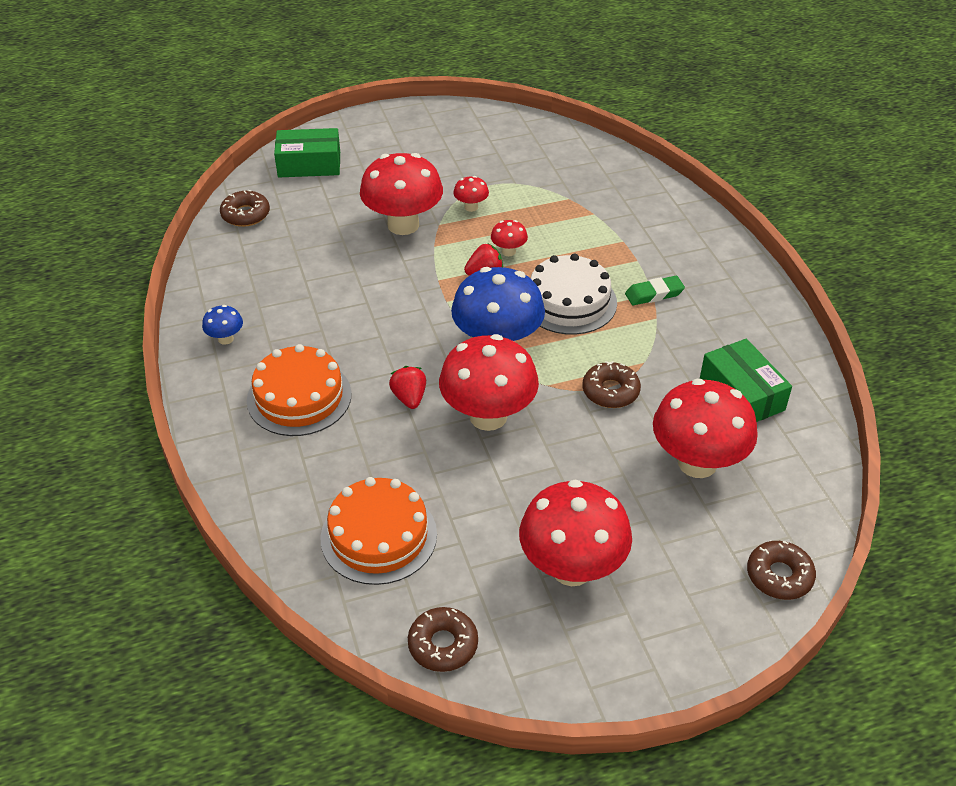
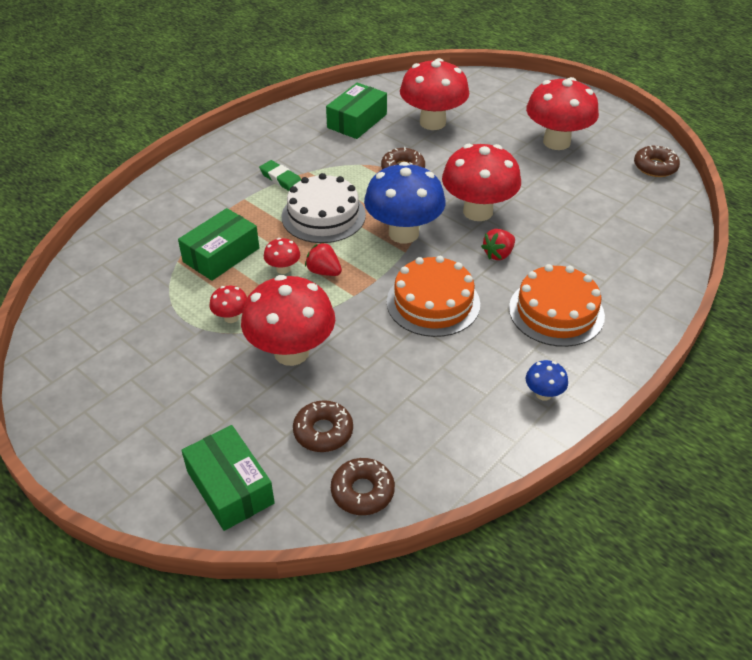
camera: 120 degrees left, 0 degrees up
orange cake [321,477,437,585] -> orange cake moved to [387,256,480,337]
brown donut [747,541,816,600] -> brown donut moved to [293,400,353,452]
none -> green box [178,208,259,281]

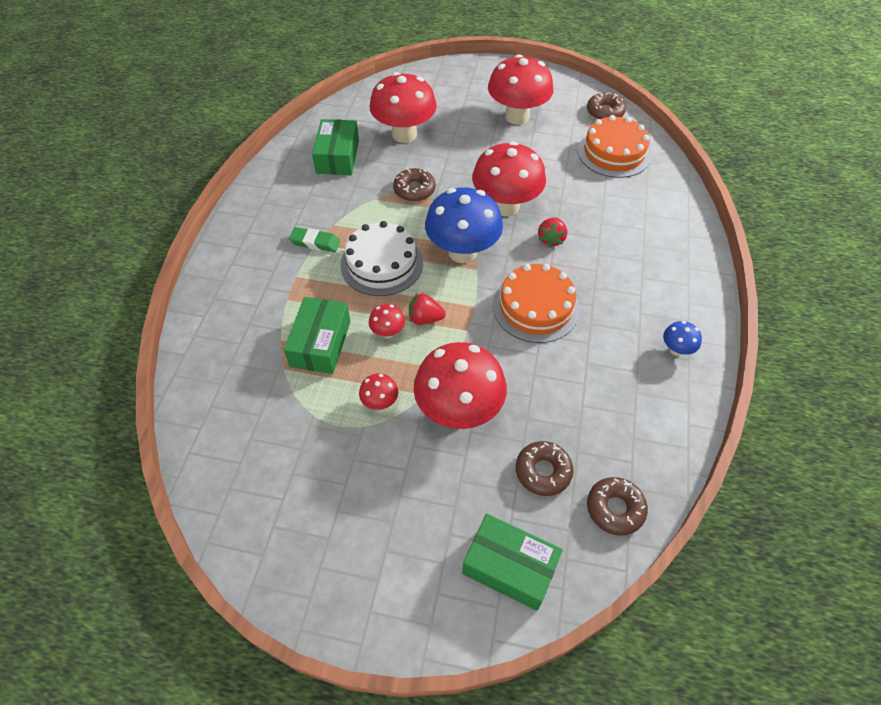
camera: 30 degrees left, 10 degrees up
orange cake [509,264,605,347] -> orange cake moved to [578,115,651,178]

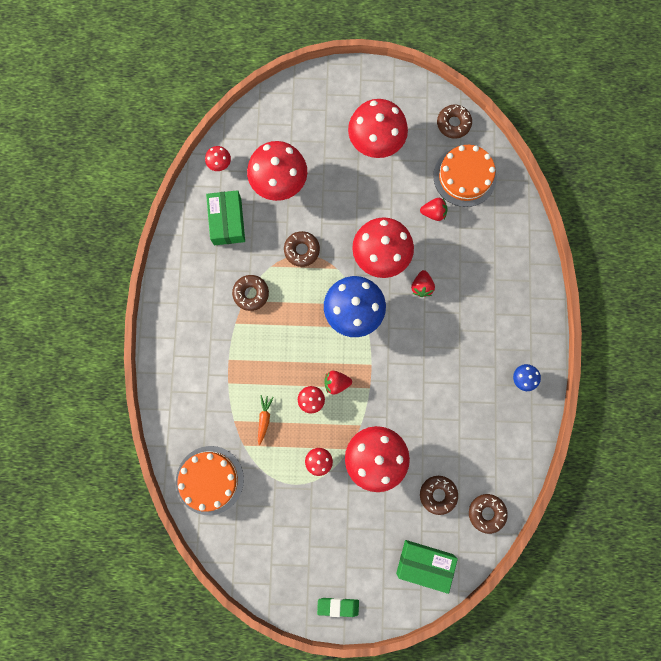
camera: 10 degrees left, 25 degrees up
green box [284,297,350,374] -> orange carrot [258,395,274,445]
green eraser [289,227,340,252] -> green eraser moved to [317,598,359,617]
white cake [341,221,423,296] -> none
orange cake [493,264,580,343] -> orange cake moved to [176,446,244,515]
none -> red mushroom [205,146,231,171]
none -> brown donut [232,275,269,311]
none -> red strawberry [420,198,448,221]

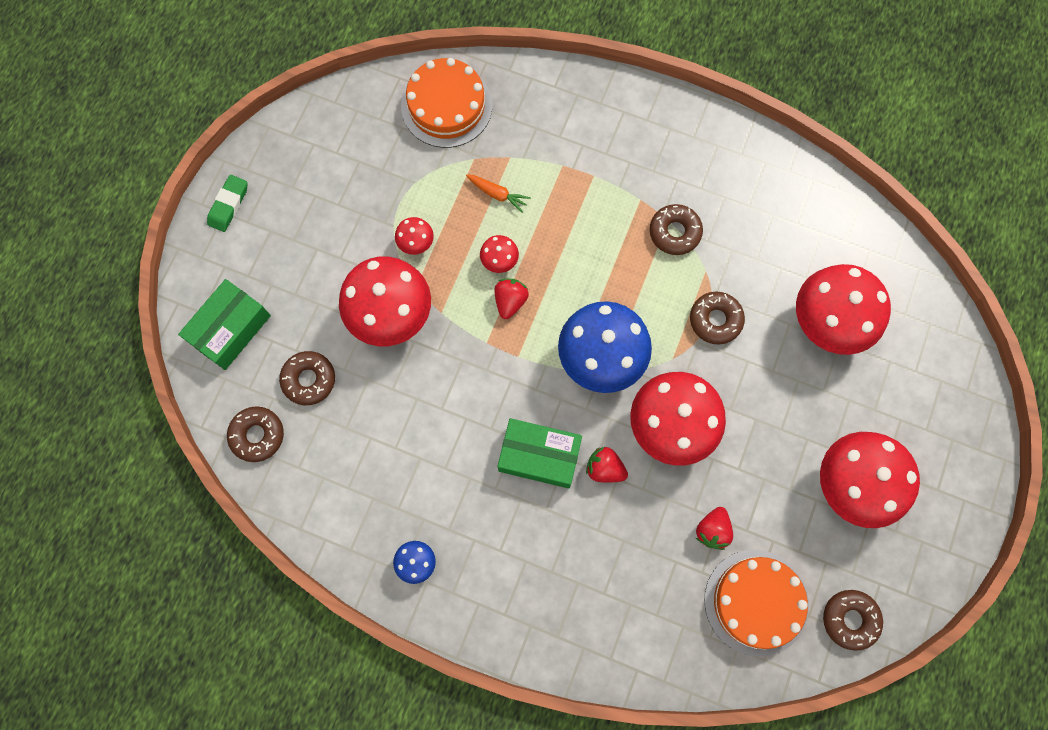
camera: 110 degrees right, 5 degrees down
red mushroom [205,146,231,171] -> none
green box [206,190,245,245] -> green box moved to [498,418,582,488]

